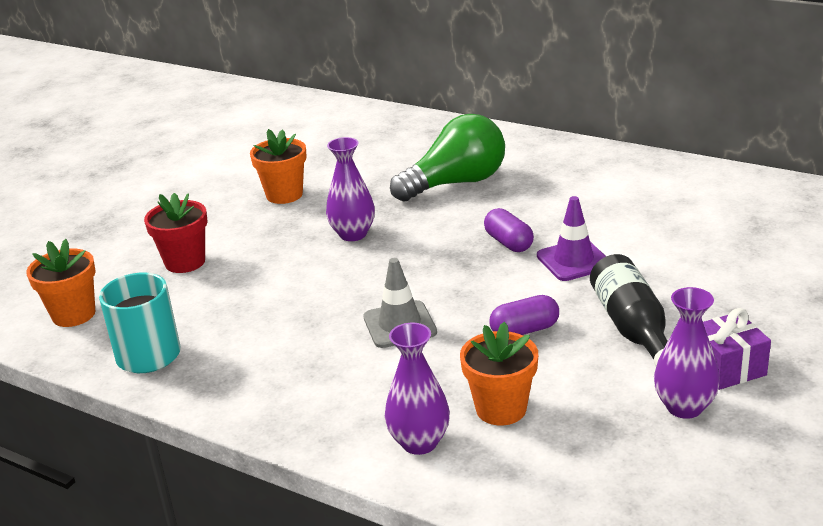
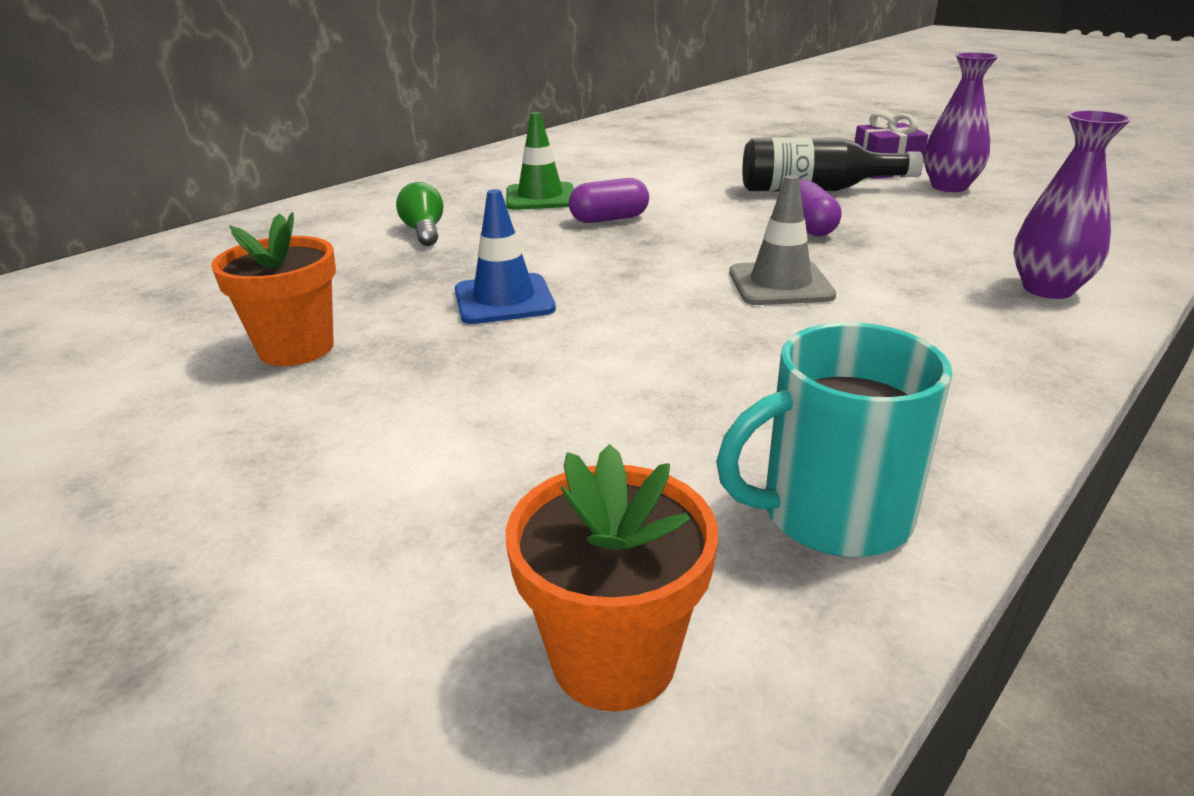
camera: 80 degrees left, 0 degrees up
red flower pot [144,193,208,273] -> none
purple vase [326,137,375,241] -> blue traffic cone [455,189,556,324]
green light bulb [390,114,505,202] -> green light bulb [396,182,443,246], size x0.47
orange flower pot [460,322,538,426] -> none
purple traffic cone [537,196,606,281] -> none
none -> green traffic cone [506,112,574,210]

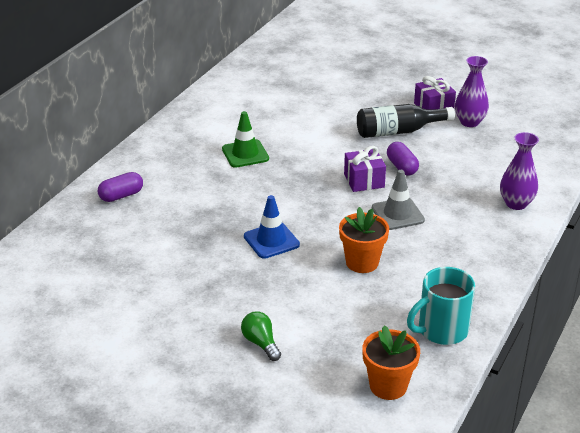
camera: 15 degrees left, 5 degrees up
orange flower pot [211,212,336,366] -> orange flower pot moved to [339,207,389,273]
green light bulb [396,182,443,246] -> green light bulb moved to [241,311,281,361]
purple capsule [569,178,649,223] -> purple capsule moved to [98,172,143,202]
none -> purple gift [344,146,386,192]

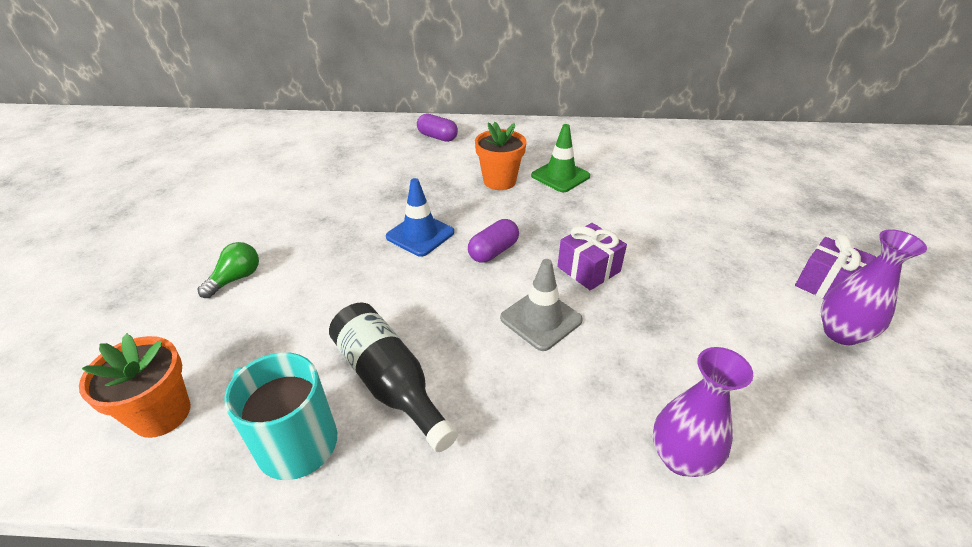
camera: 65 degrees right, 5 degrees up
orange flower pot [339,207,389,273] -> orange flower pot moved to [475,122,526,190]
black bottle [357,104,455,138] -> black bottle moved to [329,302,458,452]
purple capsule [387,142,419,176] -> purple capsule moved to [468,219,519,263]

